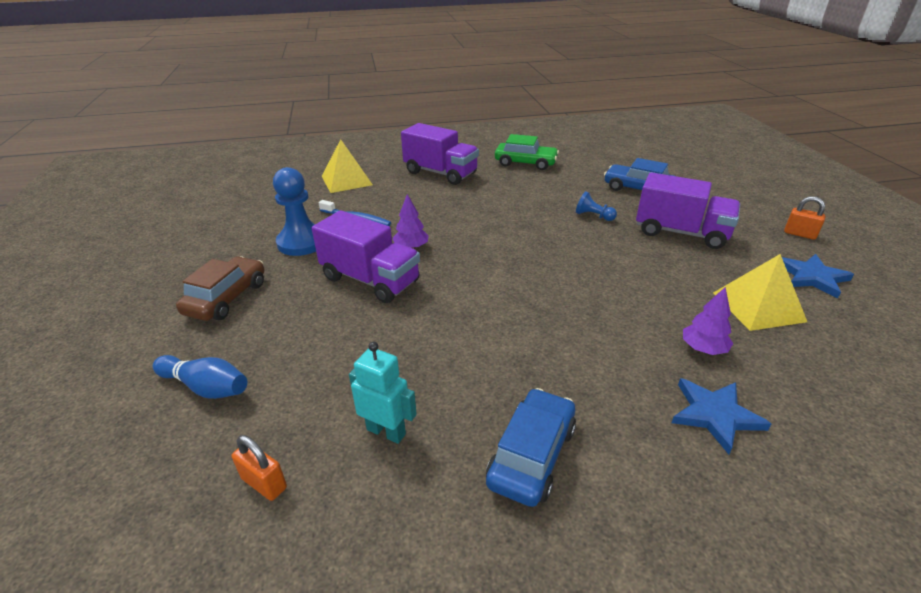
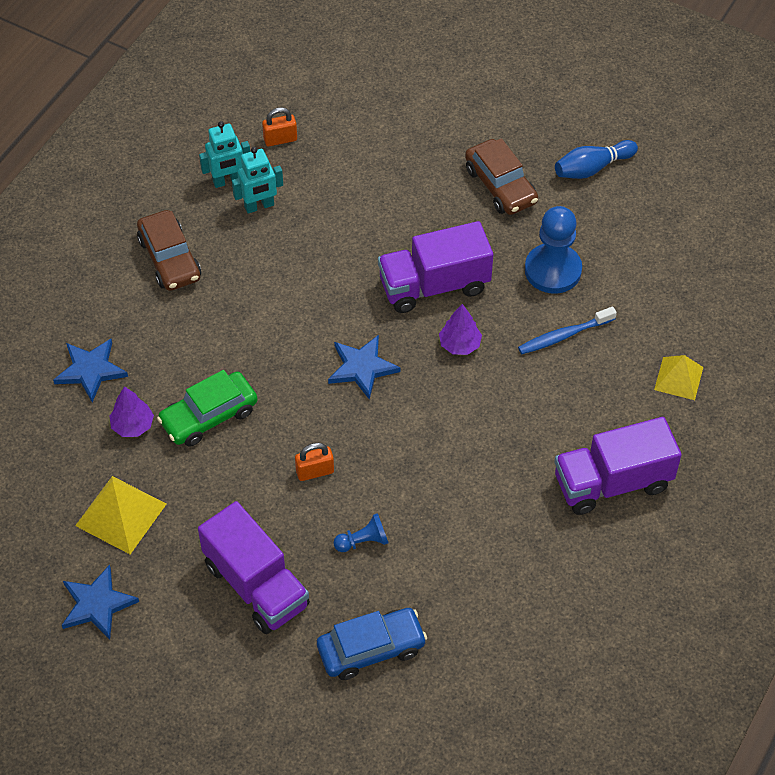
camera: 130 degrees right, 20 degrees up
blue bowling pin [153,355,247,399] -> blue bowling pin moved to [555,140,638,179]
yellow pyramid [322,139,373,193] -> yellow pyramid [654,355,703,400], size x0.66
blue car [486,388,576,507] -> brown car [137,210,201,291]
green car [495,134,559,170] -> green car moved to [157,370,258,447]
purple truck [636,172,740,249] -> purple truck turned 105 degrees counterclockwise [198,501,310,634]
orange padlock [784,196,826,240] -> orange padlock moved to [295,443,334,481]
none -> turquoise robot [199,121,250,188]
none -> blue star [328,335,401,400]

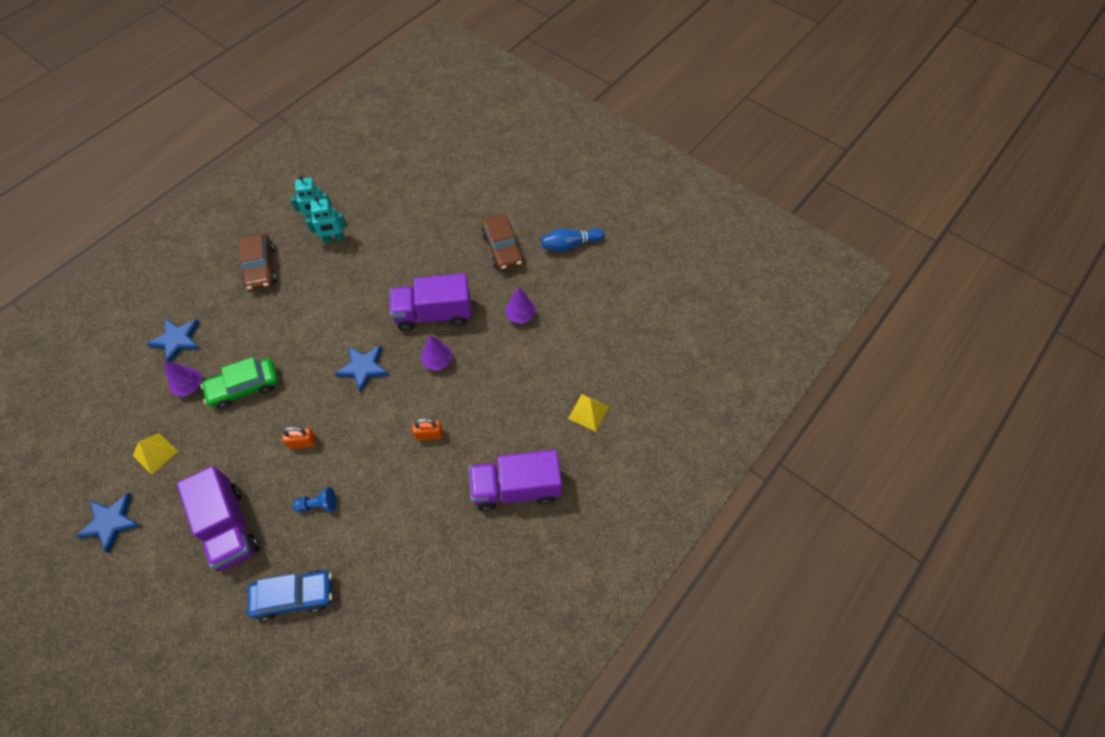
camera: 10 degrees right, 5 degrees up
yellow pyramid [75,476,166,554] -> yellow pyramid [133,433,178,475], size x0.66
orange padlock [262,107,297,147] -> orange padlock moved to [412,418,443,441]
blue toothbrush [518,306,617,354] -> none
blue pawn [525,206,582,294] -> purple tree [506,288,536,324]

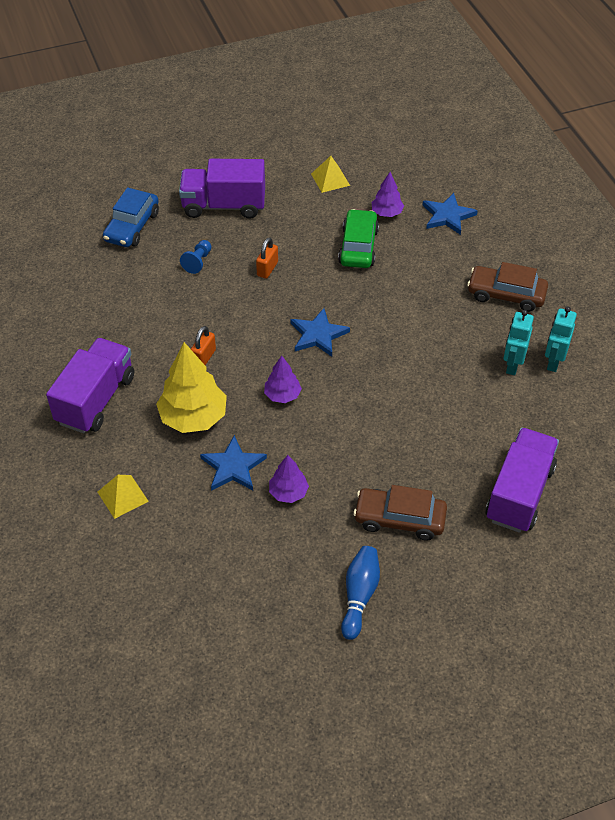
camera: 120 degrees right, 10 degrees down
blue star [75,493,141,553] -> blue star moved to [200,435,267,491]
purple truck [390,273,472,331] -> purple truck moved to [486,428,559,533]
none -> yellow tree [156,342,227,433]

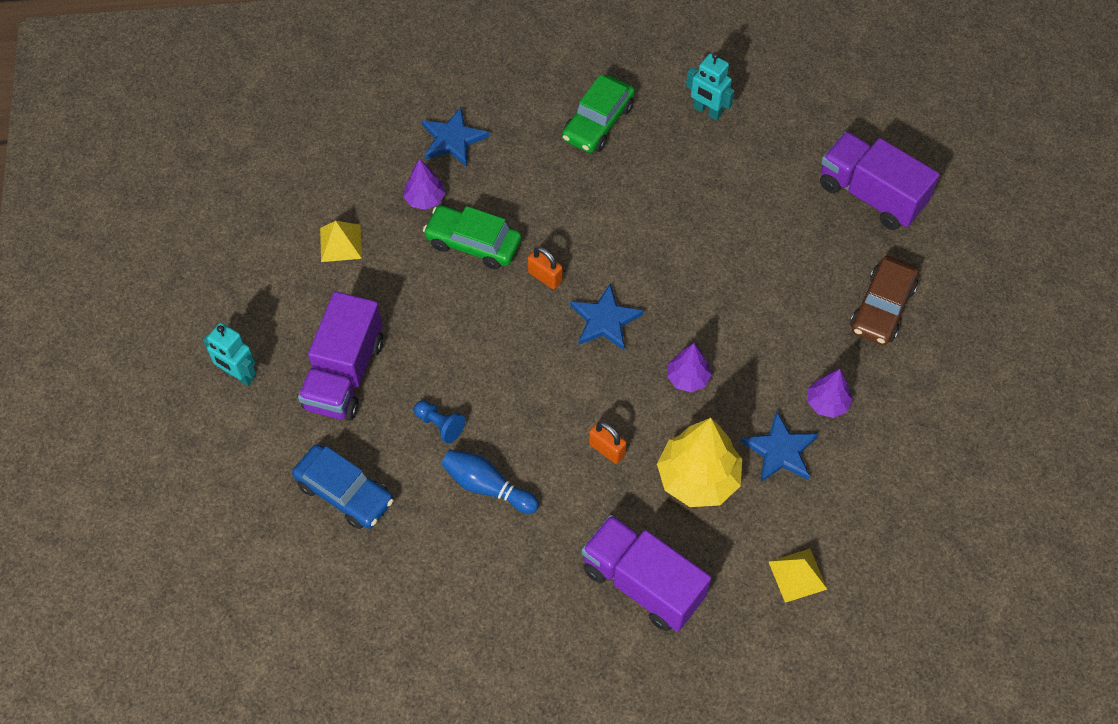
camera: 75 degrees left, 10 degrees up
orange padlock [256,237,278,279] -> orange padlock moved to [527,246,563,289]
blue bowling pin [341,546,380,640] -> blue bowling pin moved to [441,449,539,514]
brown car [467,262,548,312] -> green car [562,75,635,153]
turquoise robot [503,310,534,375] -> turquoise robot moved to [203,323,256,386]

